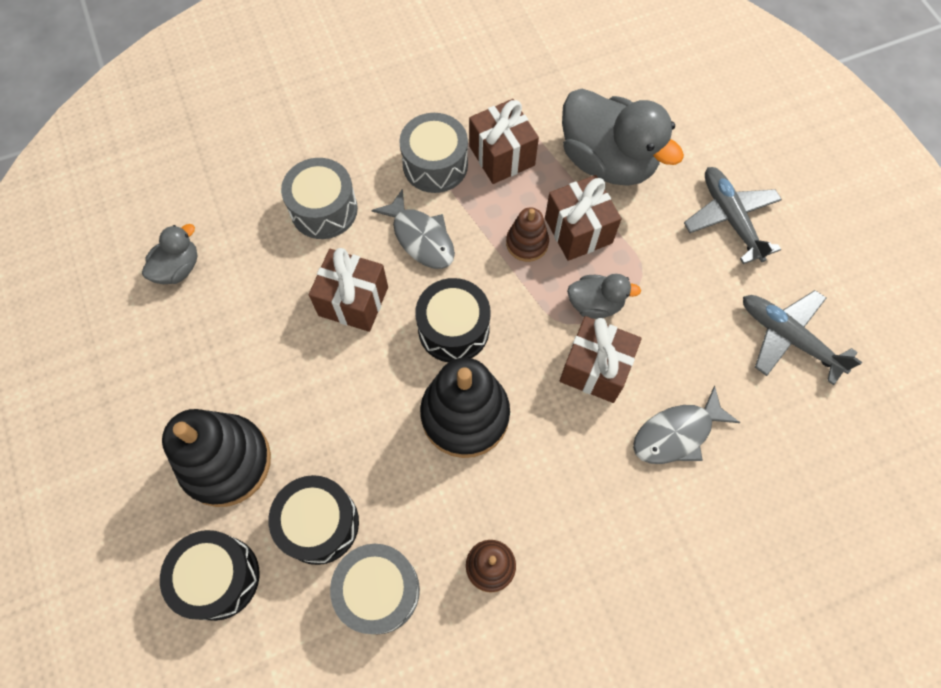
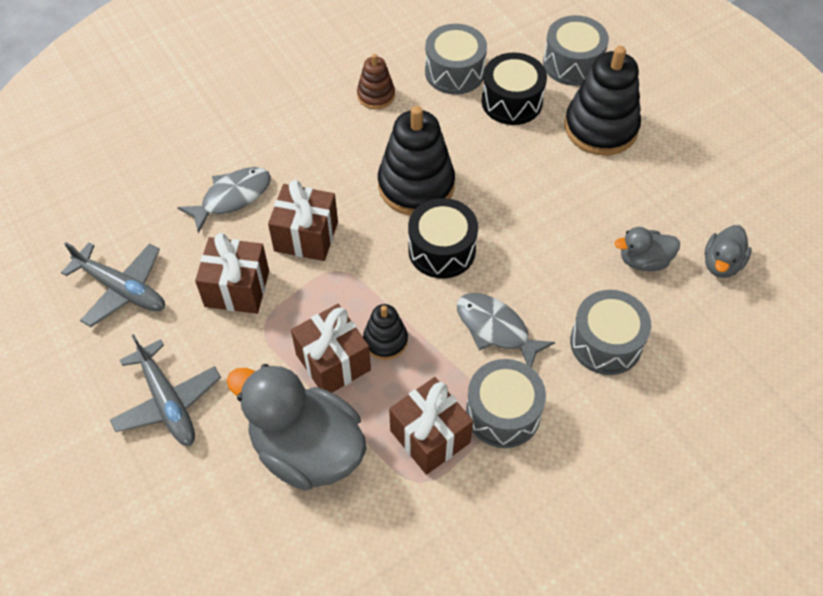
camera: 170 degrees right, 10 degrees down
black drum [160,530,260,621] -> grey drum [543,15,609,86]
brown gift [309,248,388,332] -> brown gift moved to [195,233,269,314]
brown stacking toy [506,207,549,262] -> black stacking toy [363,304,408,360]
grey duck [567,274,641,319] -> grey duck moved to [614,227,680,271]

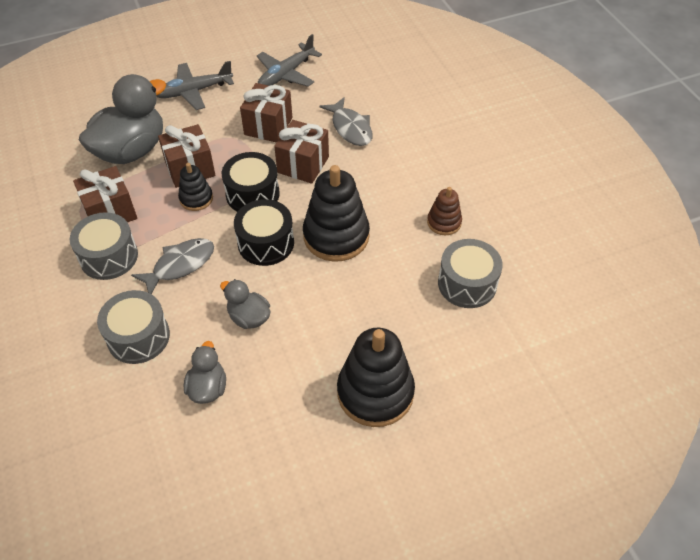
camera: 100 degrees right, 5 degrees down
black drum [482,52,547,125] -> black drum moved to [222,152,280,212]
grey drum [543,15,609,86] -> none
grey duck [704,225,752,278] -> grey duck moved to [220,279,271,329]

